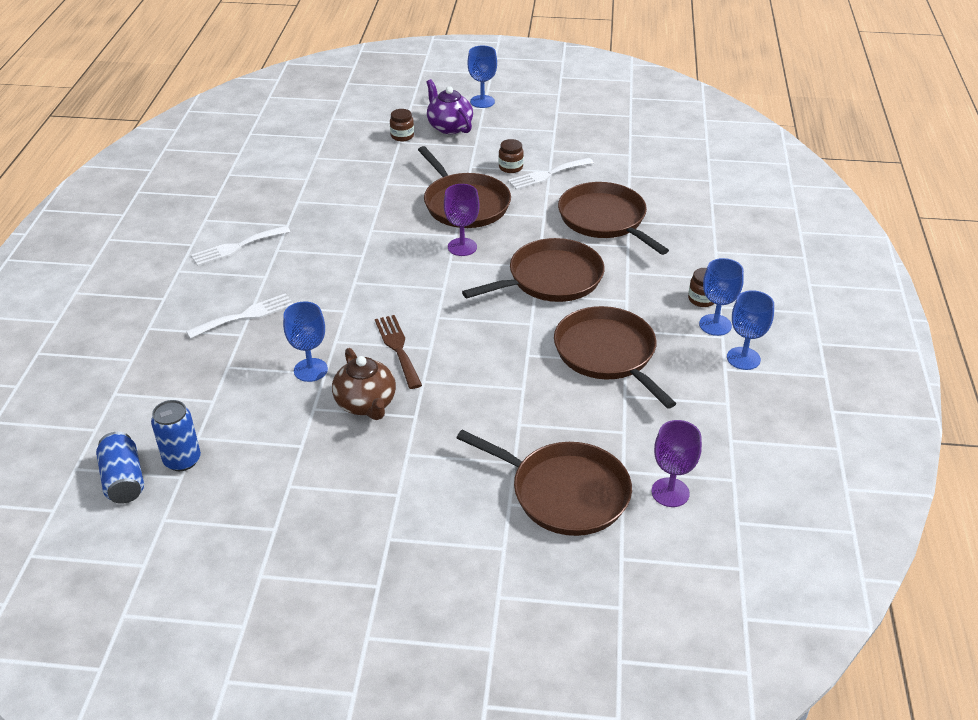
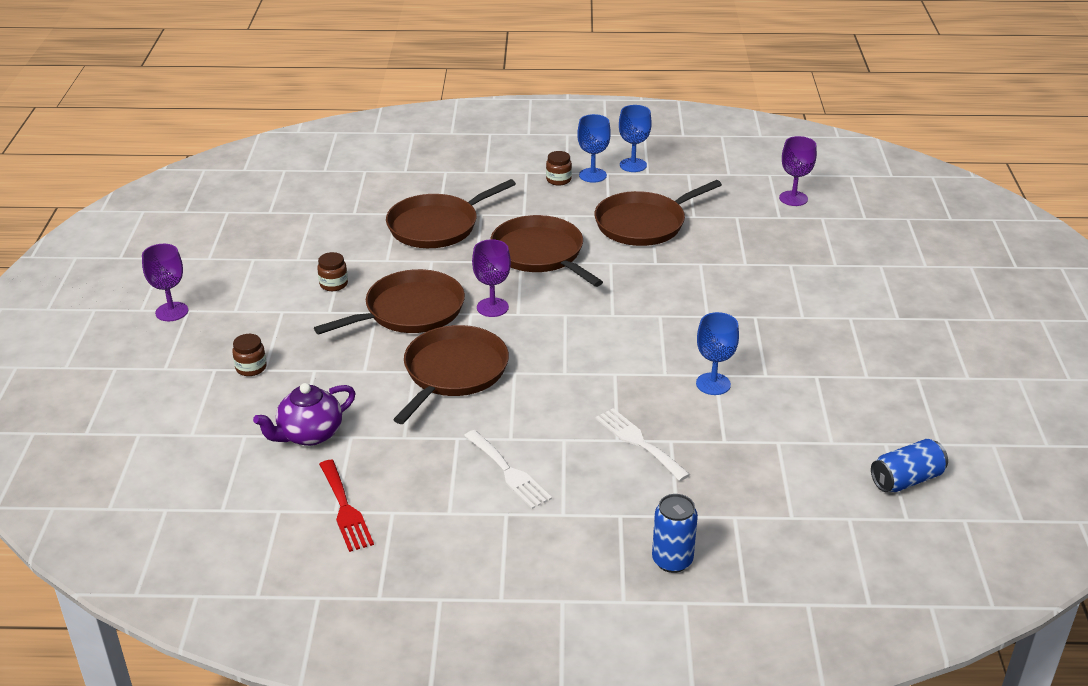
camera: 95 degrees left, 5 degrees down
blue can [151,400,201,471] -> blue can moved to [652,494,698,573]
brown teapot [332,348,396,420] -> none
brown fork [375,315,422,389] -> none
purple teapot [426,79,473,134] -> purple teapot moved to [253,383,356,446]
brown pan [456,430,632,536] -> brown pan moved to [393,325,509,424]
blue goblet [468,46,497,108] -> purple goblet [142,244,188,321]
white fork [508,158,594,190] -> none
none -> red fork [319,460,374,552]

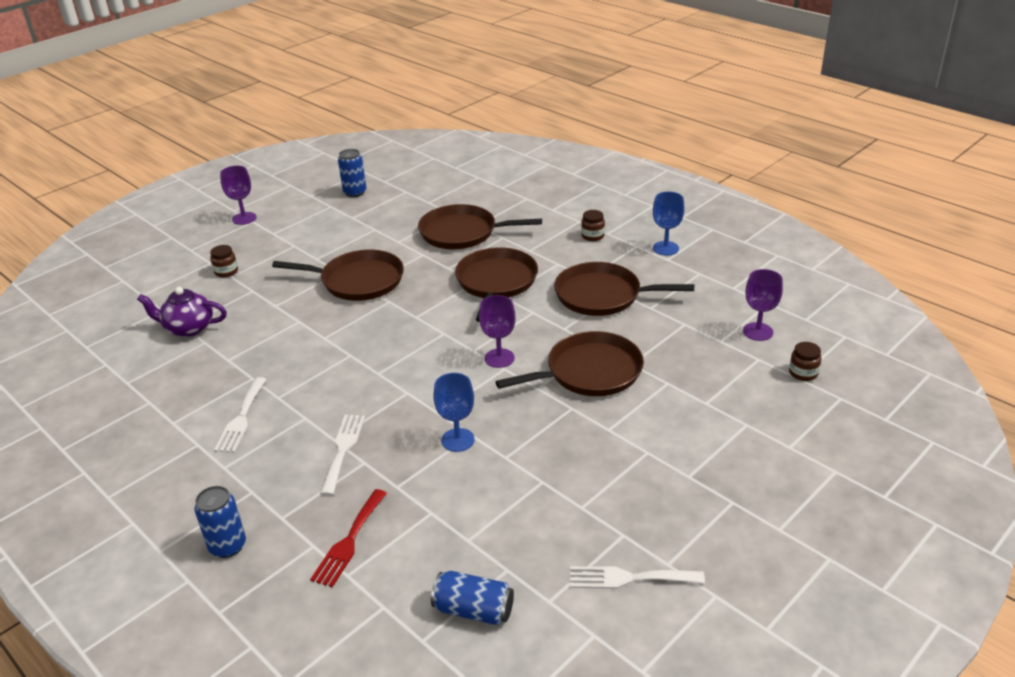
camera: 45 degrees right, 0 degrees up
brown jar [317,252,348,291] -> brown jar moved to [789,342,821,381]
red fork [319,460,374,552] -> red fork moved to [310,489,387,587]
brown pan [393,325,509,424] -> brown pan moved to [495,331,644,396]
purple goblet [472,239,511,317] -> purple goblet moved to [479,295,516,368]
blue goblet [577,114,611,183] -> none
none -> blue can [338,149,366,197]
none -> white fork [570,566,705,589]

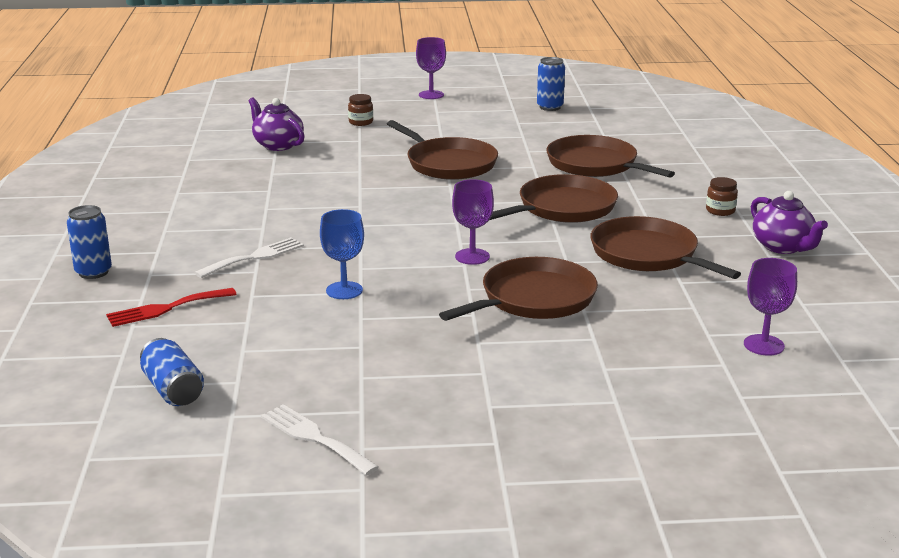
camera: 40 degrees right, 10 degrees down
white fork [214,377,266,453] -> none
brown pan [495,331,644,396] -> brown pan turned 60 degrees counterclockwise [439,257,598,321]
blue goblet [653,192,685,256] -> purple teapot [751,191,828,254]
brown jar [789,342,821,381] -> none

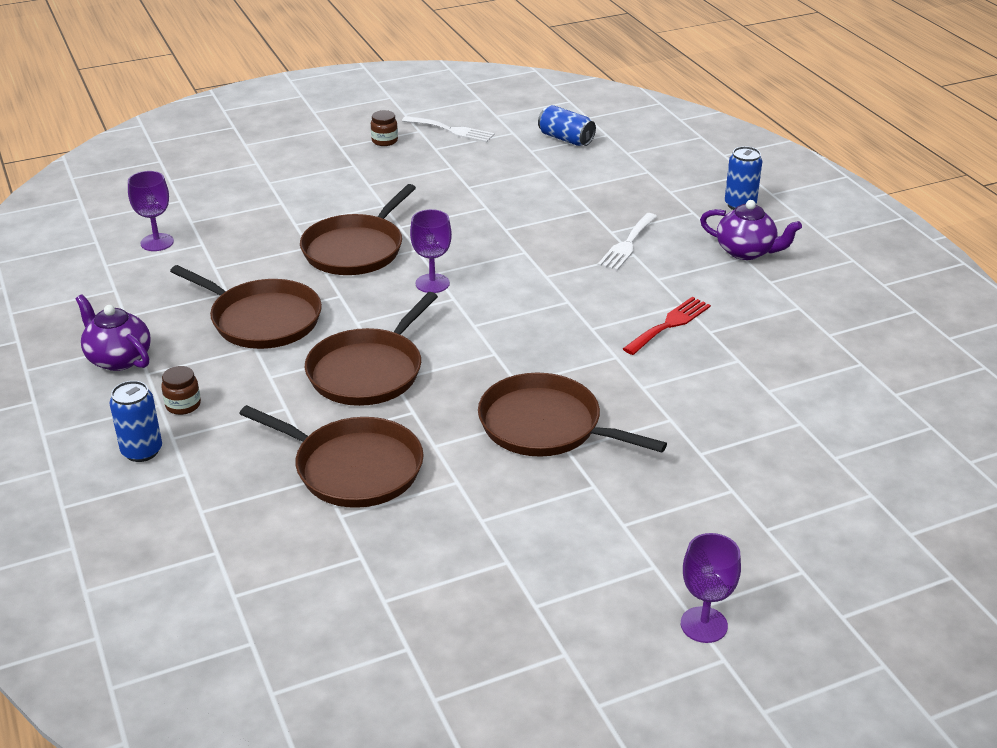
camera: 160 degrees right, 10 degrees up
red fork [106,288,237,327] -> red fork moved to [623,297,711,355]
purple teapot [248,98,305,151] -> purple teapot moved to [700,200,802,260]
blue goblet [320,209,364,299] -> none
brown jar [348,94,373,126] -> brown jar moved to [371,110,398,146]
blue can [537,57,565,111] -> blue can moved to [109,381,162,462]

